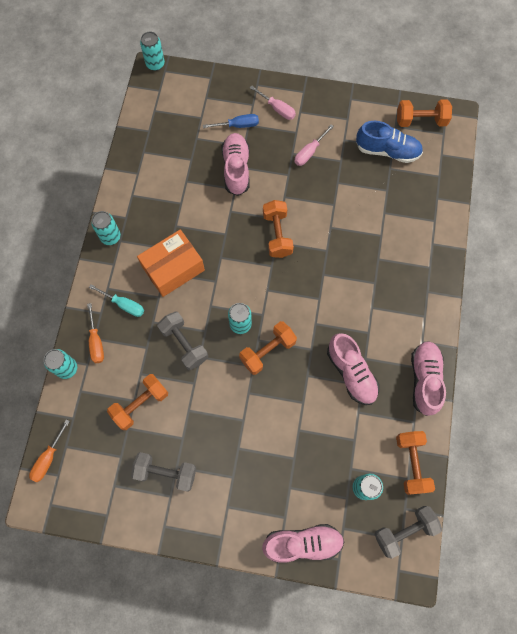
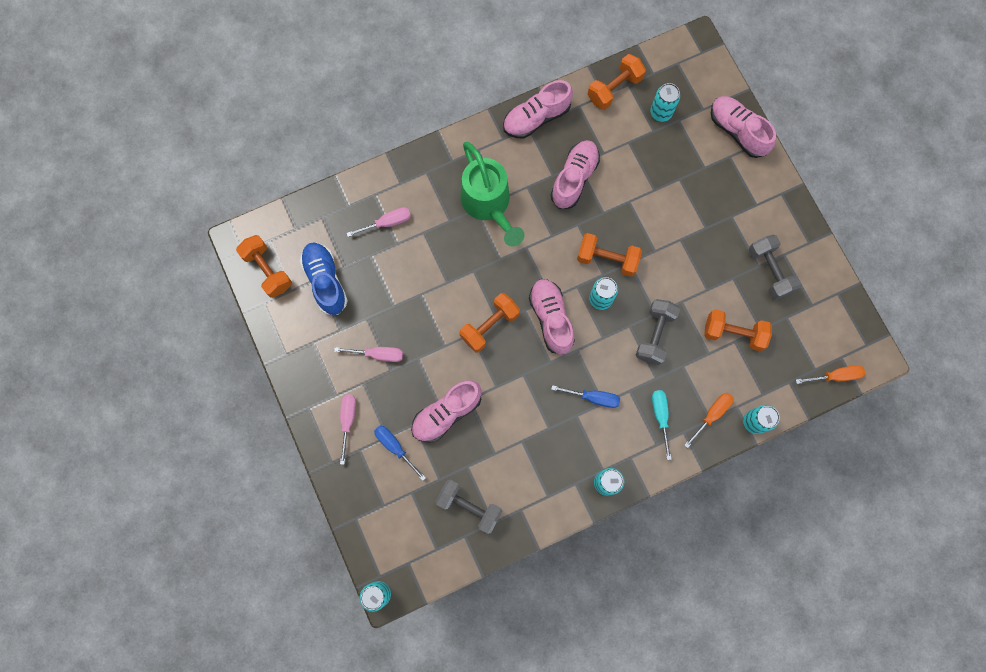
camera: 125 degrees left, 5 degrees up
orange box [137,229,205,297] -> blue screwdriver [551,385,620,408]
grey dumbbell [374,506,442,559] -> grey dumbbell moved to [435,480,503,534]
none -> pink screwdriver [346,207,411,237]
none -> green watering can [460,142,525,246]
none -> pink shoe [529,279,575,355]

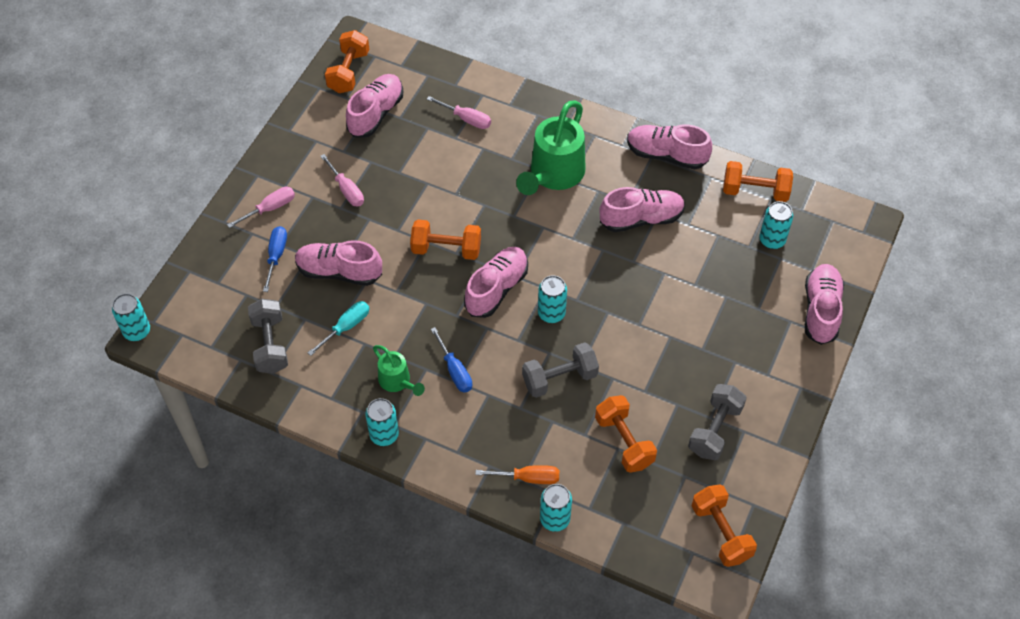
camera: 50 degrees right, 20 degrees down
blue shoe [300,242,348,315] -> pink shoe [346,74,403,137]
orange dumbbell [577,233,642,277] -> orange dumbbell moved to [692,484,757,567]
turquoise screwdriver [652,390,672,460] -> turquoise screwdriver moved to [308,301,369,356]
orange screwdriver [796,365,865,384] -> none
none -> green watering can [373,345,425,396]

